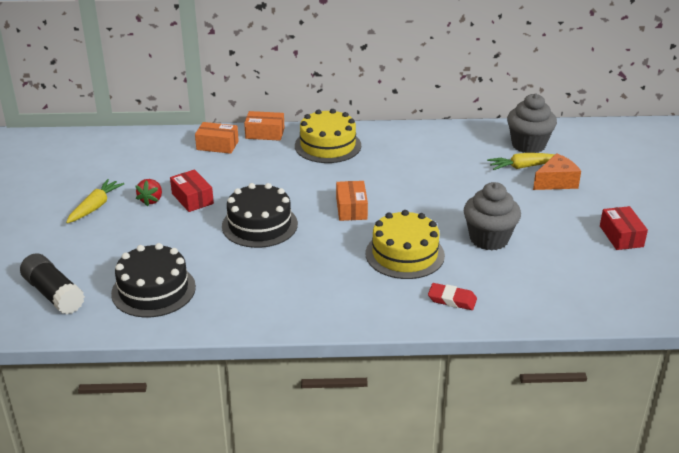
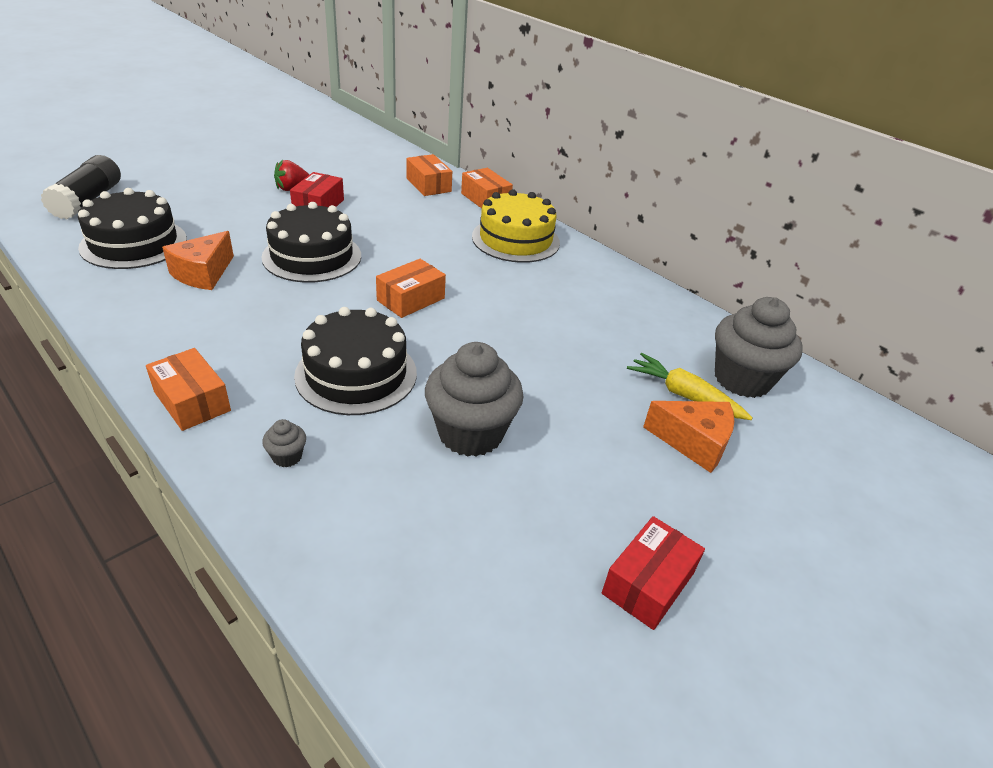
camera: 45 degrees right, 5 degrees up
yellow carrot [66,179,124,223] -> none
yellow cake [366,210,445,279] -> black cake [294,307,417,415]
red eraser [428,283,477,310] -> grey cupcake [262,419,306,467]
none -> orange box [146,348,231,431]
none -> orange cheese [162,231,234,290]

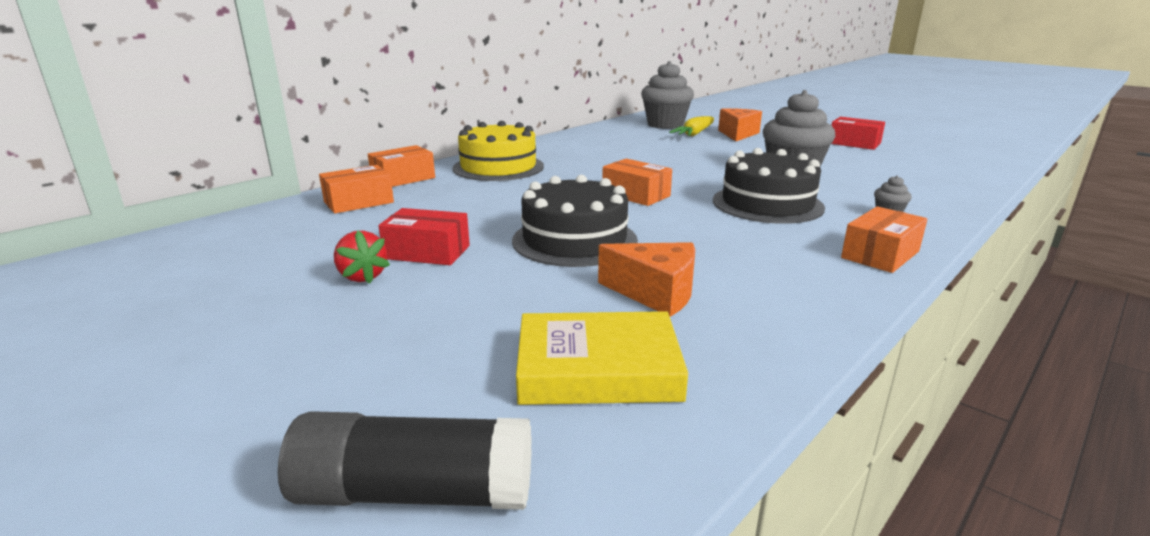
camera: 90 degrees left, 15 degrees down
black cake [78,188,187,269] -> yellow book [516,311,688,405]

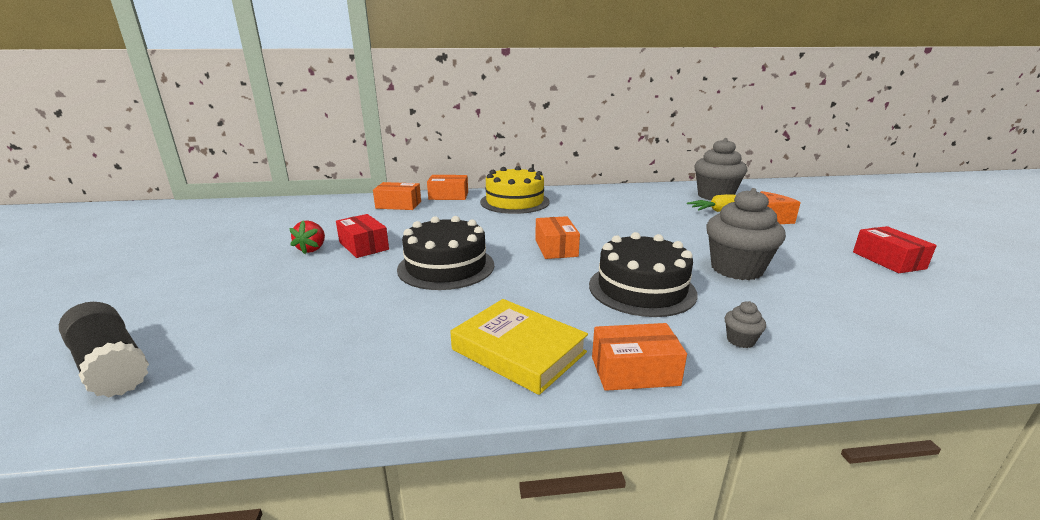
camera: 40 degrees right, 0 degrees up
yellow book [516,311,688,405] -> yellow book moved to [450,299,588,395]
orange cheese [598,242,695,317] -> none

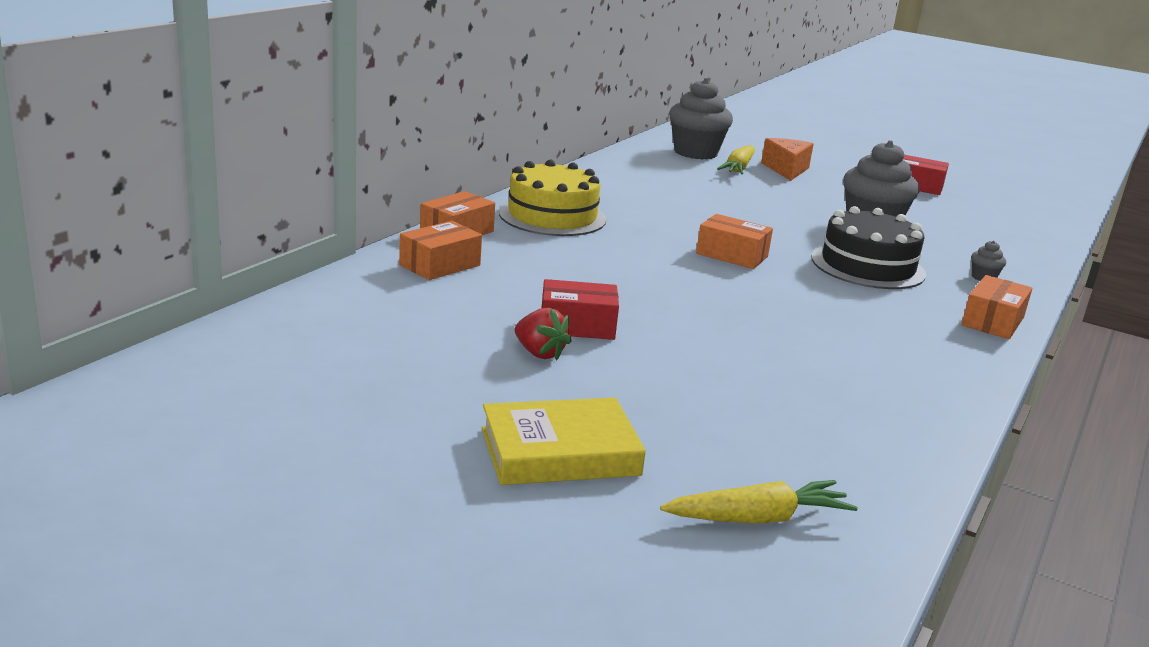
camera: 55 degrees left, 0 degrees up
black glue stick [59,302,149,398] -> yellow carrot [660,480,858,524]
black cake [397,216,494,290] -> none
yellow book [450,299,588,395] -> yellow book moved to [482,398,646,485]

